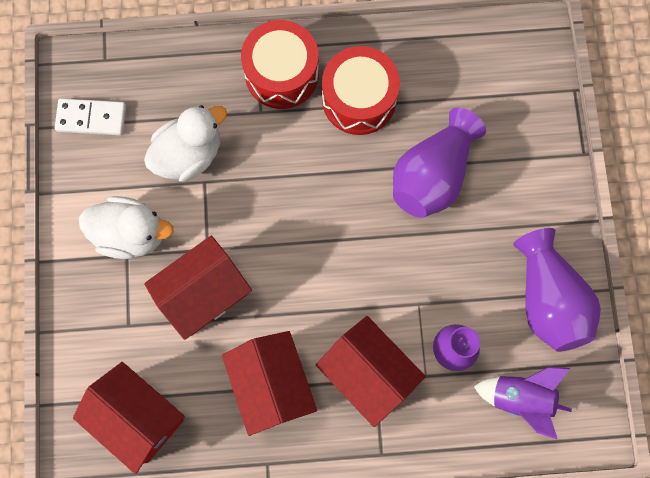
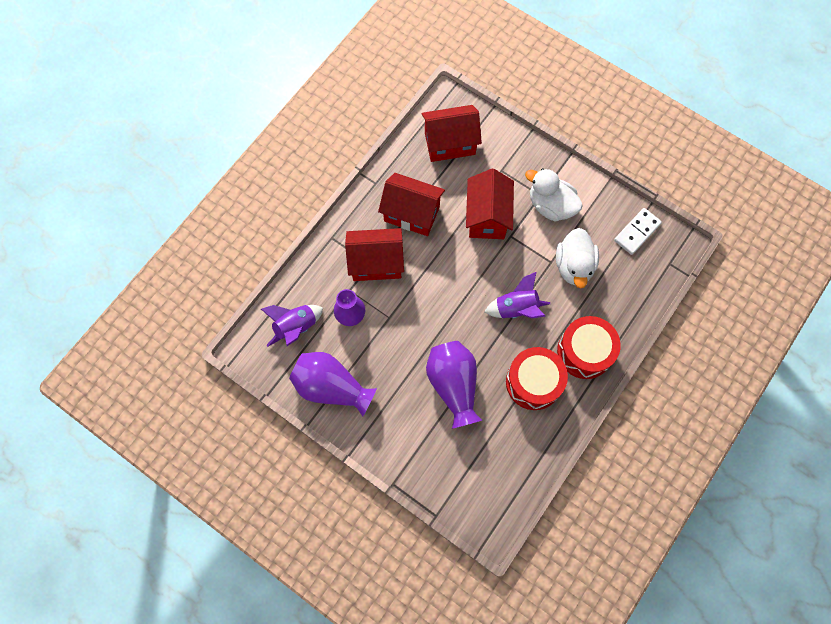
camera: 130 degrees right, 5 degrees down
white duck [79,196,174,259] -> white duck turned 75 degrees clockwise [525,168,583,221]
none -> purple rocket [485,272,550,318]

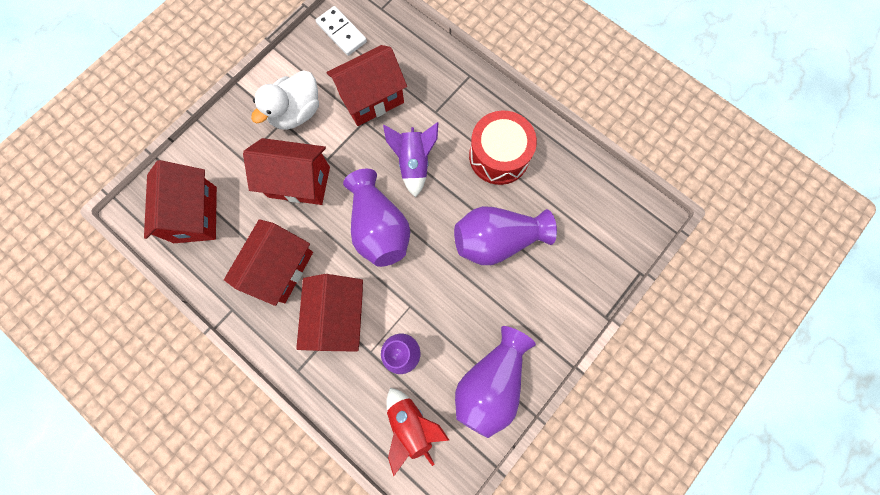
camera: 85 degrees left, 5 degrees up
purple rocket [261,305,323,347] -> red rocket [387,388,449,476]
white duck [556,228,599,288] -> red house [326,45,407,126]
red drum [557,316,621,379] -> none
none -> purple vase [343,169,410,267]

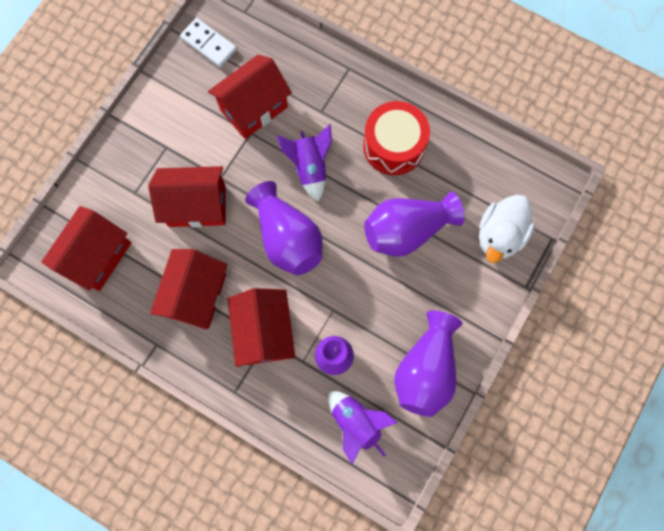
camera: 10 degrees left, 0 degrees up
red house [144,160,217,243] -> red house turned 45 degrees clockwise [41,206,131,291]
white duck [251,70,319,130] -> white duck moved to [479,195,535,263]
red rocket [387,388,449,476] -> purple rocket [328,391,398,464]

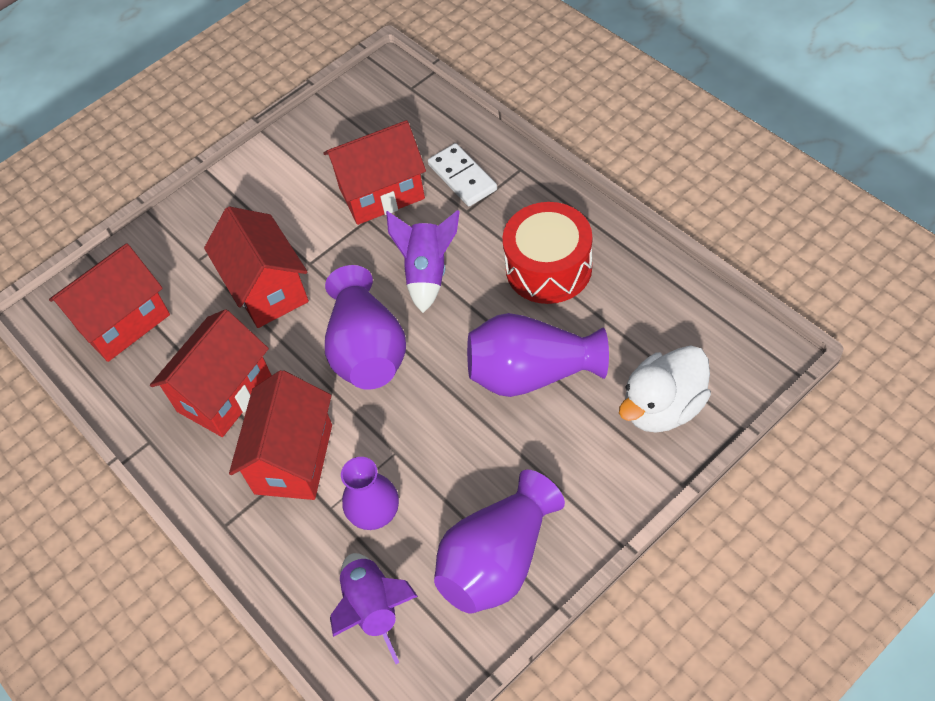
camera: 25 degrees right, 20 degrees down
red house [148,166,226,227] -> red house turned 45 degrees clockwise [204,206,309,328]
white domino [180,18,237,68] -> white domino moved to [428,143,497,206]

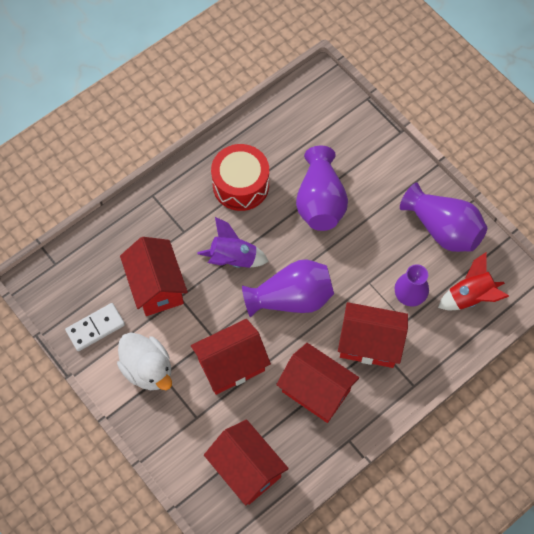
camera: 95 degrees left, 10 degrees up
purple rocket [330,553,418,664] -> red rocket [438,252,509,310]
white domino [428,143,497,206] -> white domino moved to [65,303,125,351]
white duck [619,345,711,433] -> white duck moved to [117,332,172,390]

